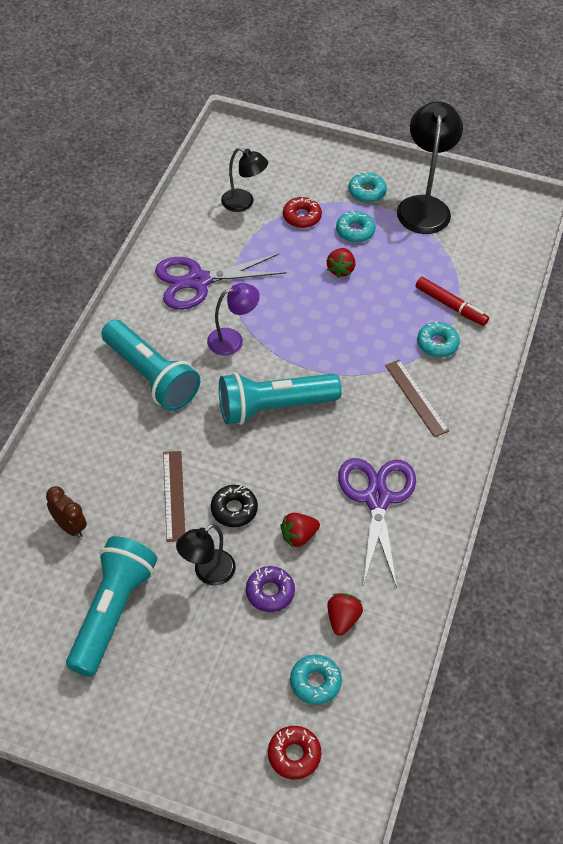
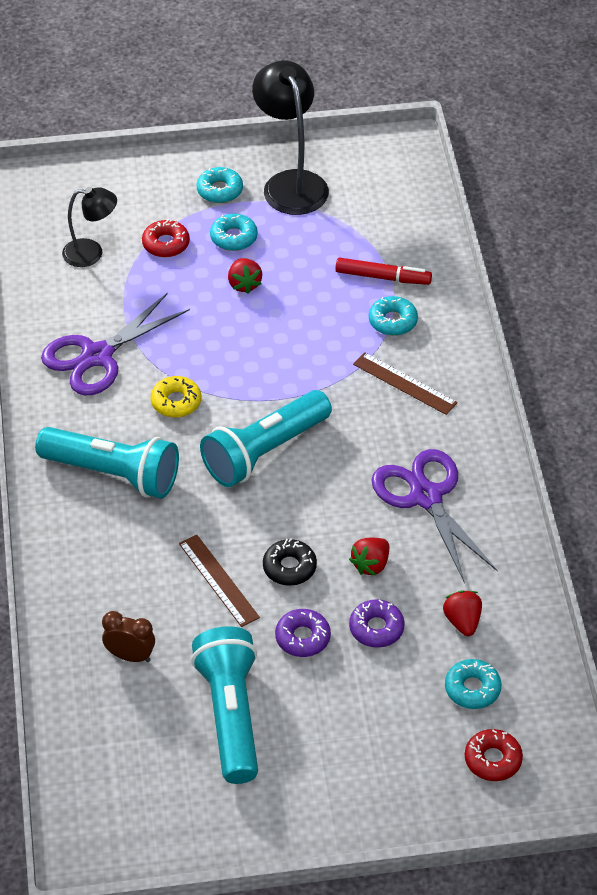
camera: 25 degrees left, 5 degrees down
black lamp [176,524,236,586] -> purple donut [275,609,331,657]
purple lamp [207,283,260,356] -> yellow donut [151,376,201,418]

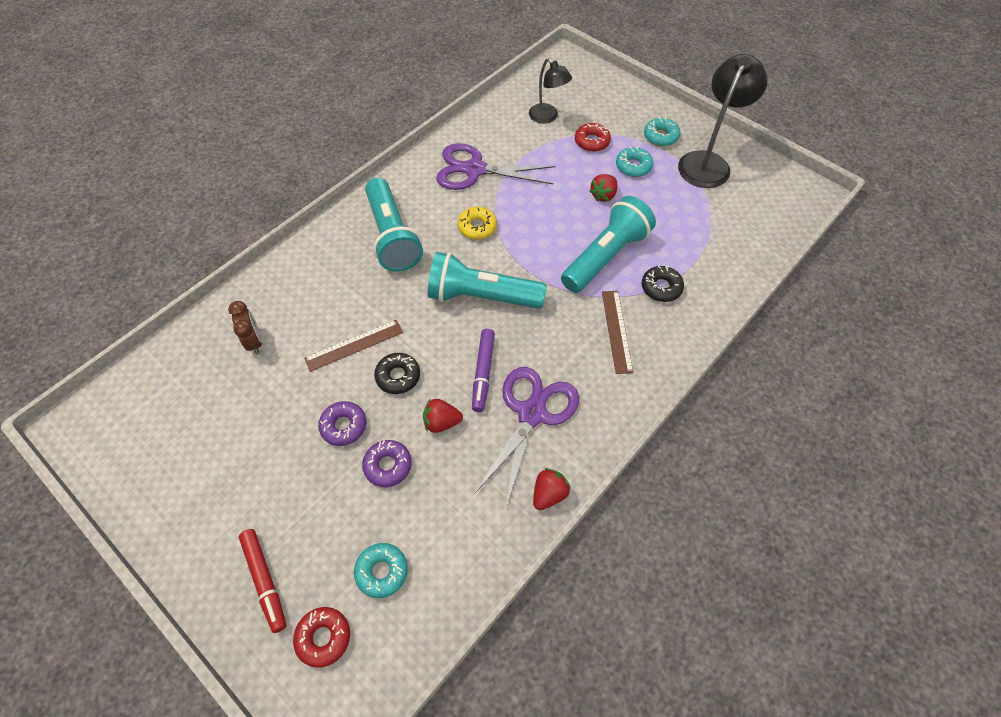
camera: 50 degrees right, 10 degrees up
brown ruler [179,535,260,627] -> brown ruler turned 45 degrees clockwise [304,320,403,372]
turquoise flashlight [191,626,258,784] -> turquoise flashlight moved to [561,196,656,293]
red marker [335,257,432,285] -> red marker moved to [239,529,286,633]
turquoise donut [369,296,418,336] -> black donut [642,266,684,302]
red strawberry [443,590,482,636] -> red strawberry moved to [533,468,571,510]
none -> purple marker [472,329,495,412]

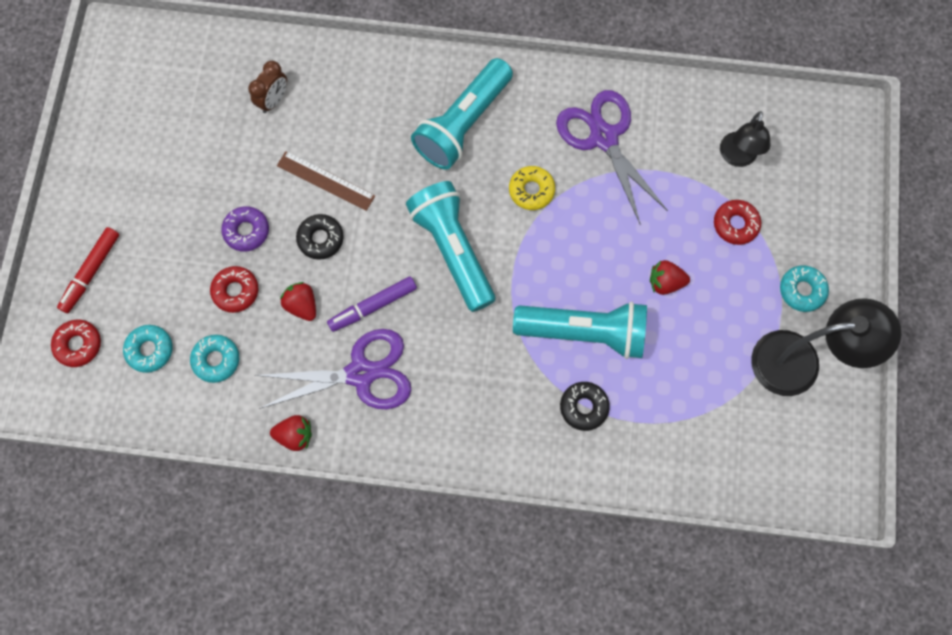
camera: 55 degrees right, 15 degrees up
purple donut [362,440,412,487] -> red donut [210,266,258,313]
brown ruler [602,291,633,374] -> none
turquoise donut [616,147,653,177] -> turquoise donut moved to [190,335,239,383]

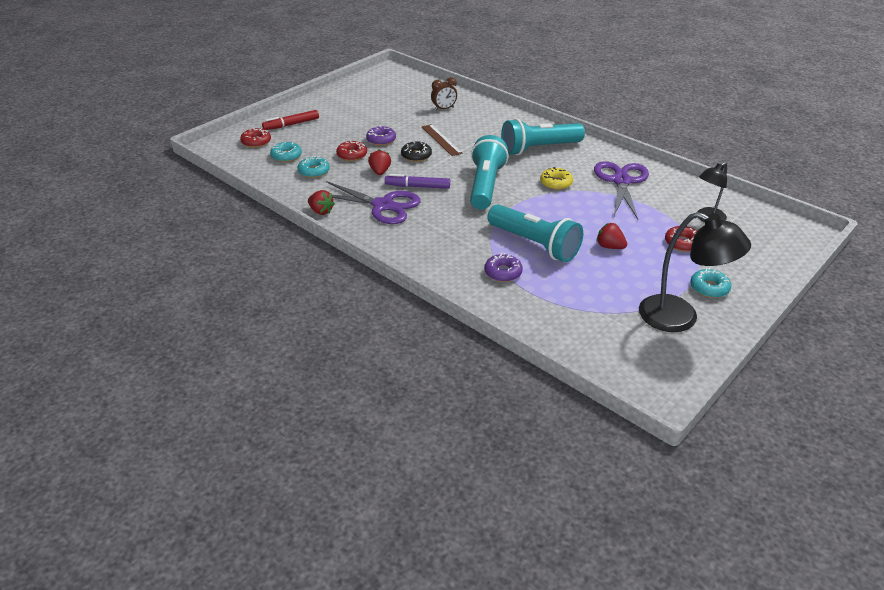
camera: 35 degrees right, 35 degrees down
black donut [560,382,610,431] -> purple donut [484,253,523,282]

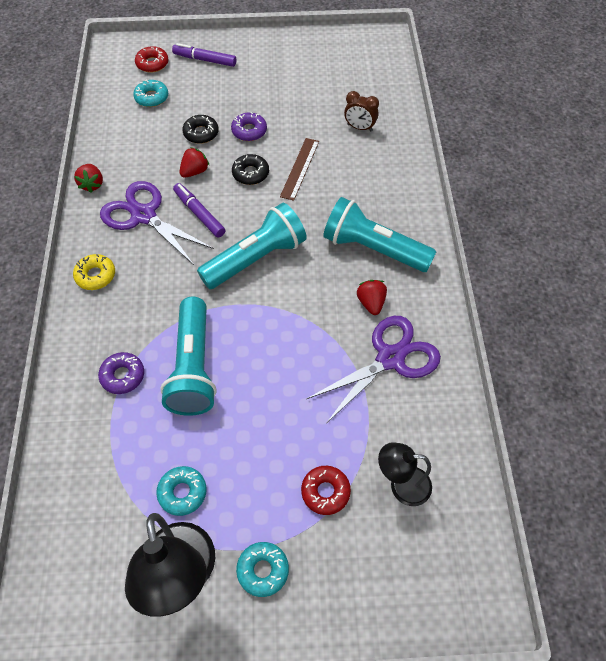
camera: 45 degrees right, 20 degrees up
red marker [262,110,319,130] -> purple marker [172,43,236,67]
turquoise donut [298,156,330,178] -> turquoise donut moved to [156,466,206,516]
purple scissors [326,181,421,224] -> purple scissors turned 150 degrees clockwise [100,181,214,265]
red donut [336,141,367,161] -> black donut [182,115,219,144]
yellow donut [540,167,573,190] -> yellow donut moved to [73,254,115,290]
red strawberry [596,223,627,249] -> red strawberry moved to [357,280,387,315]

